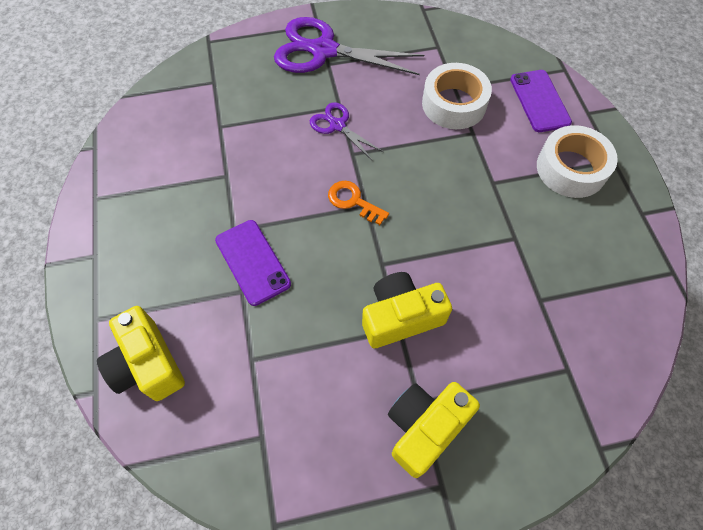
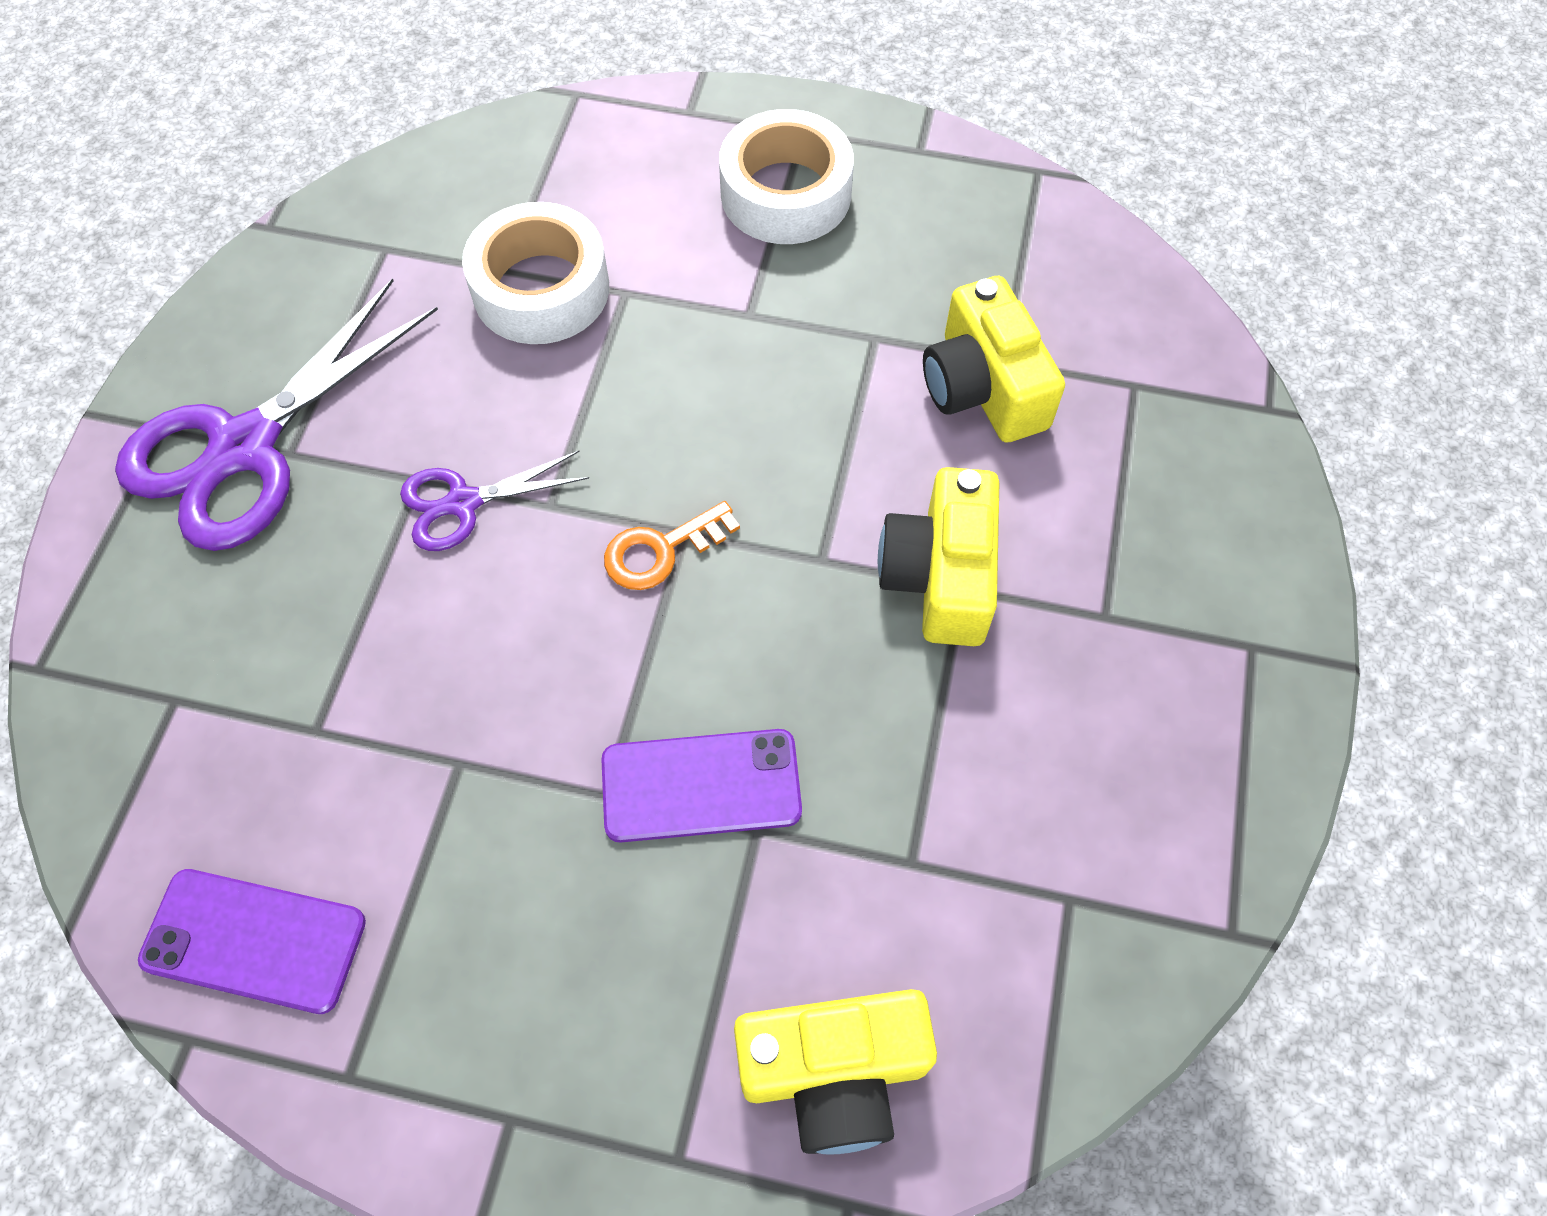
camera: 65 degrees left, 0 degrees up
yellow camera [388,382,480,478] -> yellow camera moved to [923,276,1065,443]
purple phone [510,70,572,132] -> purple phone moved to [138,869,366,1014]

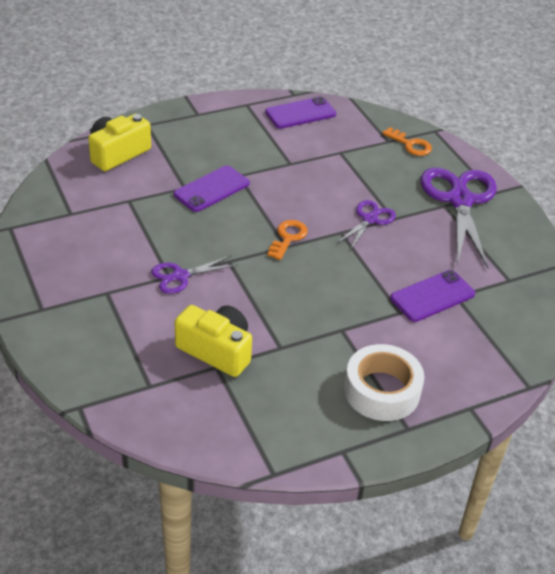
camera: 140 degrees right, 20 degrees down
white tape [462,202,609,344] -> purple phone [390,270,475,322]
yellow camera [878,467,999,646] -> purple scissors [151,256,238,294]
none -> orange key [382,127,432,156]

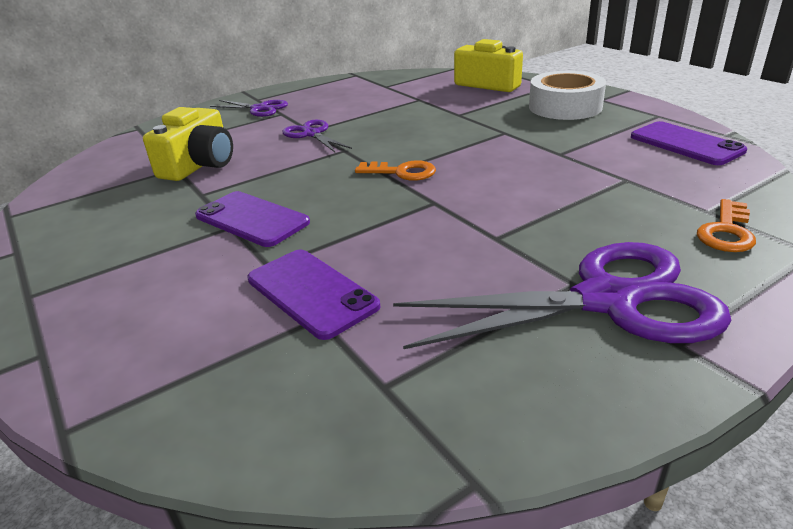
camera: 85 degrees right, 10 degrees down
purple phone [173,165,250,212] -> purple phone moved to [195,191,310,247]
purple scissors [336,200,396,250] -> purple scissors moved to [210,100,288,117]
white tape [344,344,424,421] -> white tape moved to [529,71,606,120]

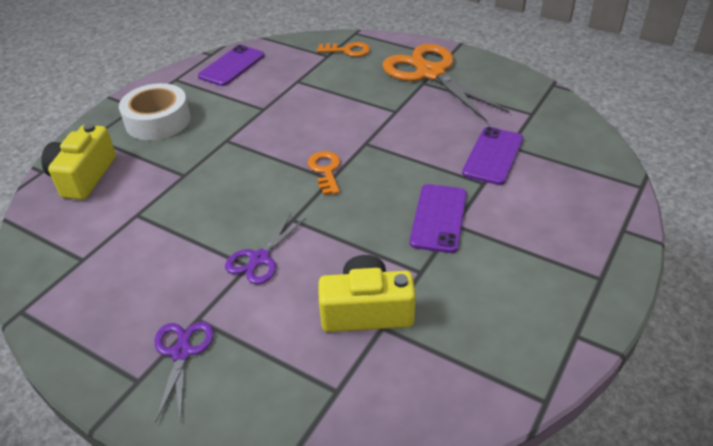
camera: 115 degrees left, 10 degrees up
purple scissors [393,242,732,349] -> orange scissors [382,44,510,121]

